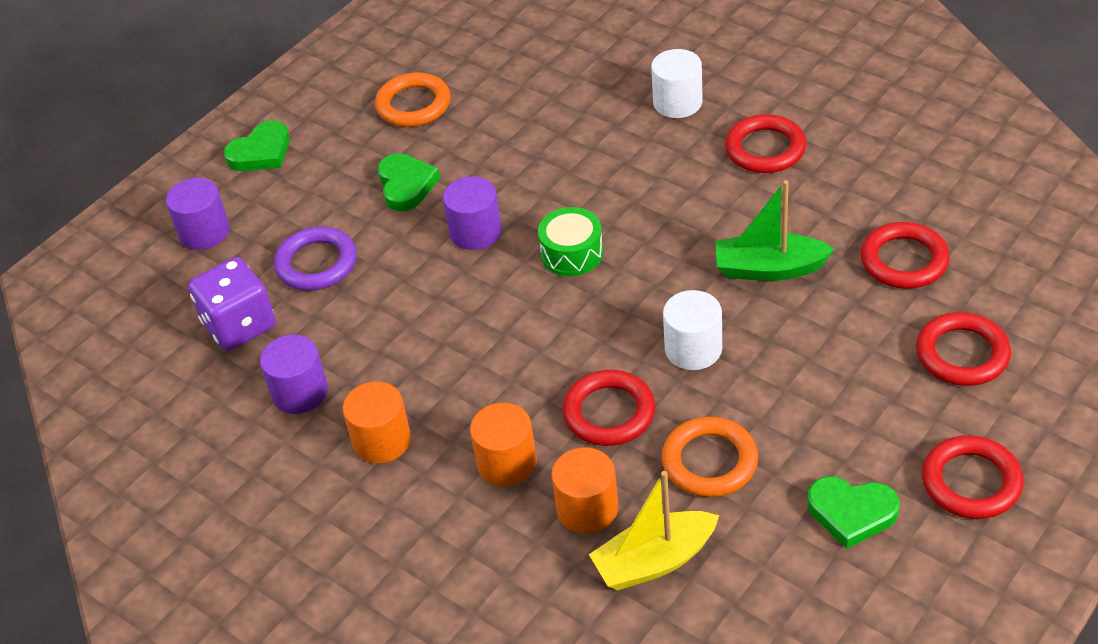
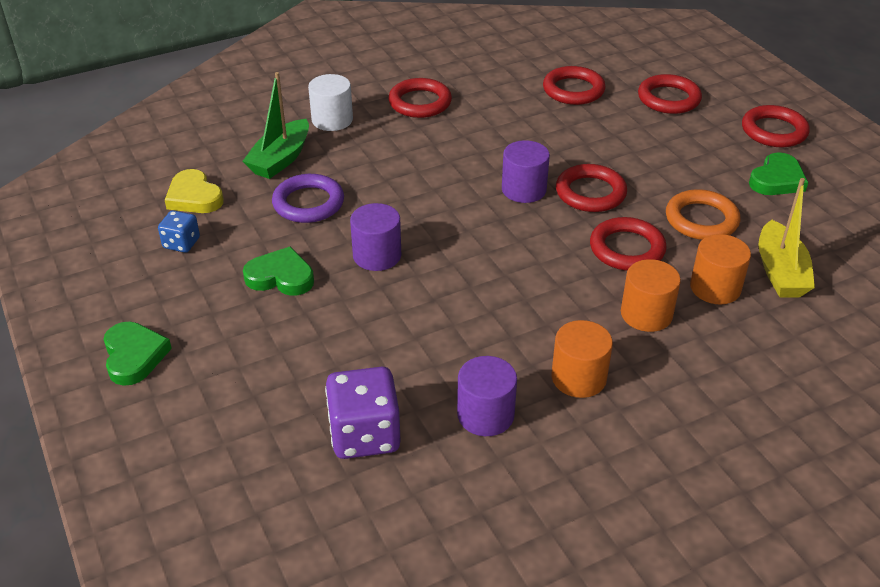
camera: 70 degrees left, 5 degrees down
purple cylinder [166,178,230,250] -> purple cylinder moved to [502,140,550,203]
purple ring [274,226,357,291] -> purple ring moved to [272,174,344,223]
orange ring [375,72,451,127] -> blue dice [158,210,200,253]
green drum [538,207,603,276] -> none
white cylinder [663,290,722,370] -> red ring [556,164,627,212]
green boat [715,180,835,281] -> green boat moved to [243,72,309,179]
none -> yellow heart [165,169,224,213]

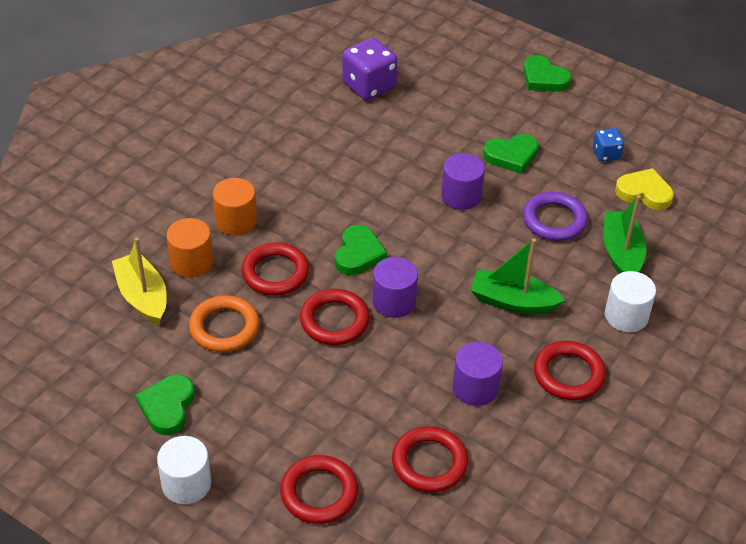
camera: 150 degrees right, 5 degrees up
purple cylinder [457,356,517,436] -> purple cylinder moved to [453,342,503,406]
orange cylinder [552,320,613,398] -> none
red ring [742,105,810,147] -> white cylinder [157,436,211,504]
none -> green heart [335,225,387,275]
none -> green boat [471,238,565,314]

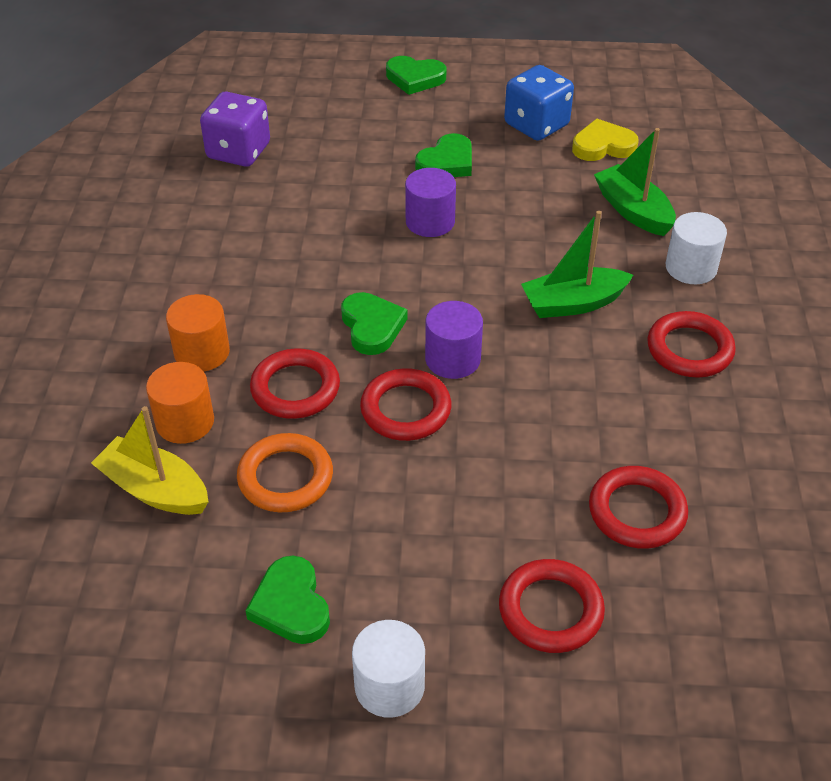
camera: 30 degrees left, 0 degrees up
purple cylinder [453,342,503,406] -> none
purple ring [523,192,588,241] -> none
blue dice [593,128,624,162] -> blue dice [504,65,574,141], size x1.80

